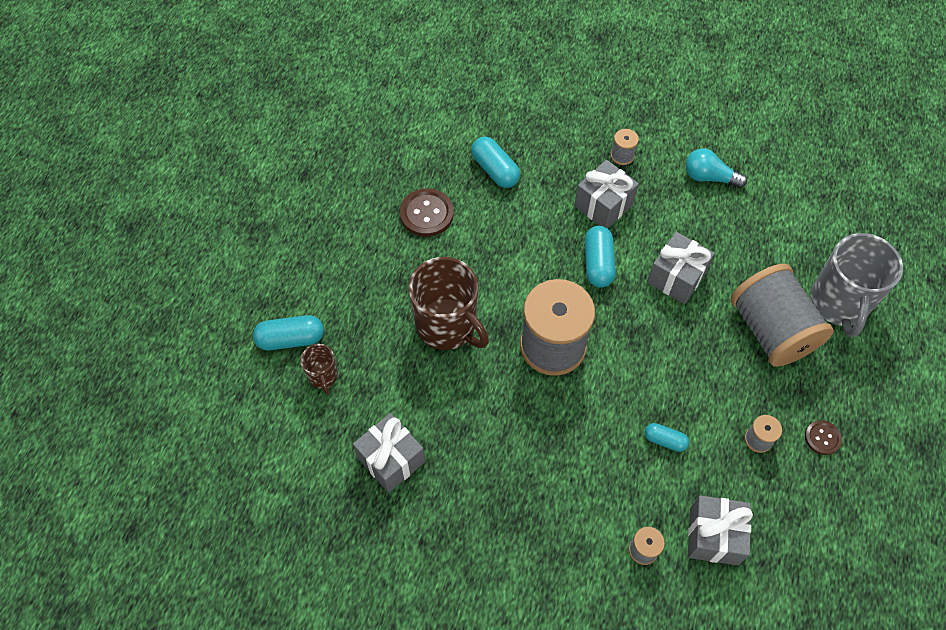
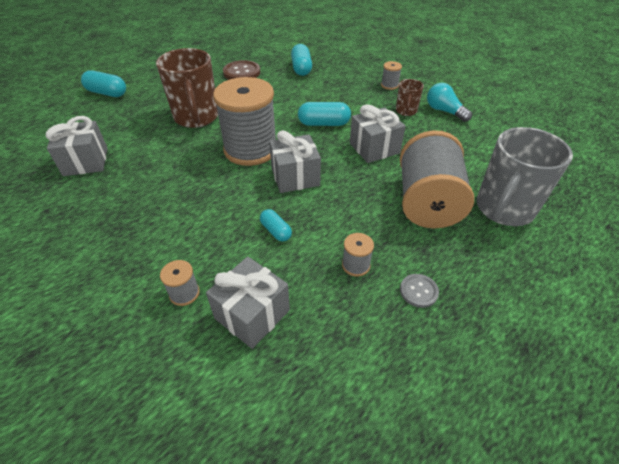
camera: 30 degrees right, 15 degrees down
brown mug [300,344,338,394] -> brown mug moved to [396,79,424,116]
grey gift [574,160,639,229] -> grey gift moved to [269,130,321,193]
turquoise capsule [584,226,616,288] -> turquoise capsule turned 60 degrees clockwise [298,102,351,126]
brown button [805,420,842,455] -> grey button [400,274,439,308]

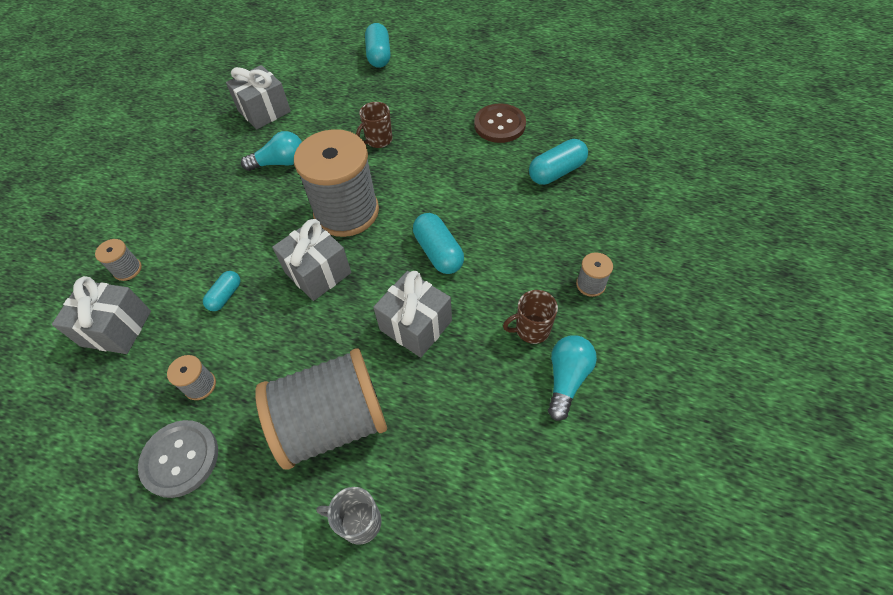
camera: 65 degrees right, 10 degrees up
brown mug [156,48,218,128] -> brown mug [356,102,393,148], size x0.49
grey button [400,274,439,308] -> grey button [138,420,218,498], size x1.73
grey mug [477,127,573,226] -> grey mug [316,487,382,545], size x0.49
none -> turquoise light bulb [241,131,302,171]

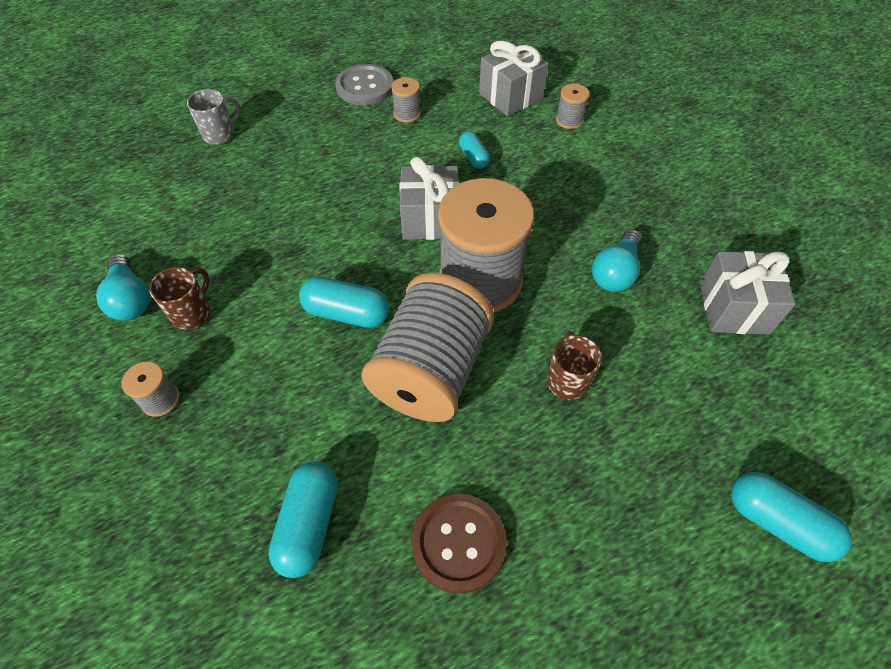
camera: 130 degrees right, 0 degrees up
grey spool [255,348,387,469] -> grey spool moved to [361,273,494,422]
grey gift [373,271,452,357] -> none

